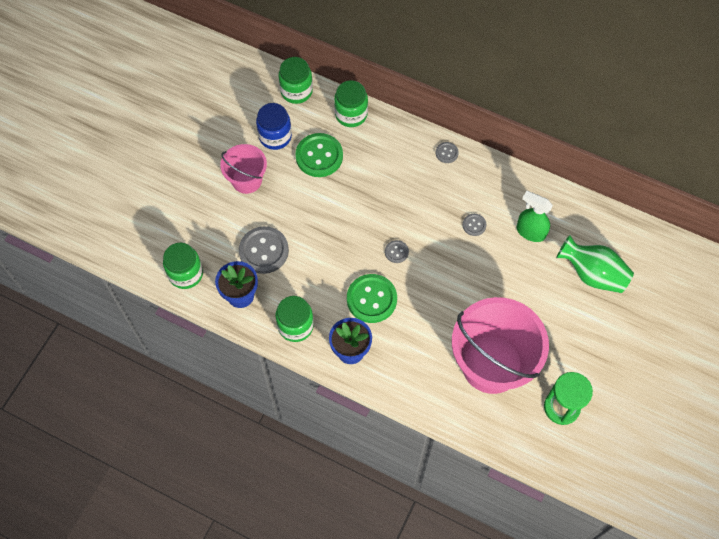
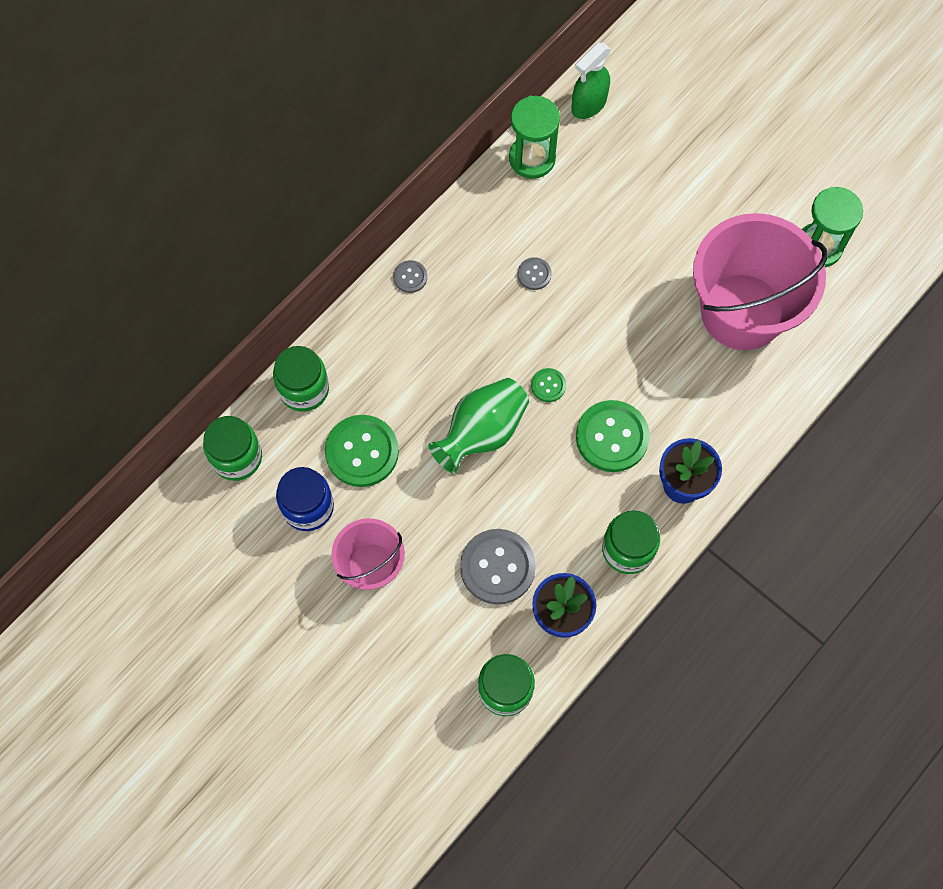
camera: 75 degrees left, 5 degrees up
grey button [385,240,409,263] -> green button [531,368,566,402]
green spray bottle [516,191,553,242] -> green spray bottle moved to [572,43,611,119]
green vase [556,235,634,293] -> green vase moved to [429,378,529,473]
none -> green hourglass [509,96,560,179]

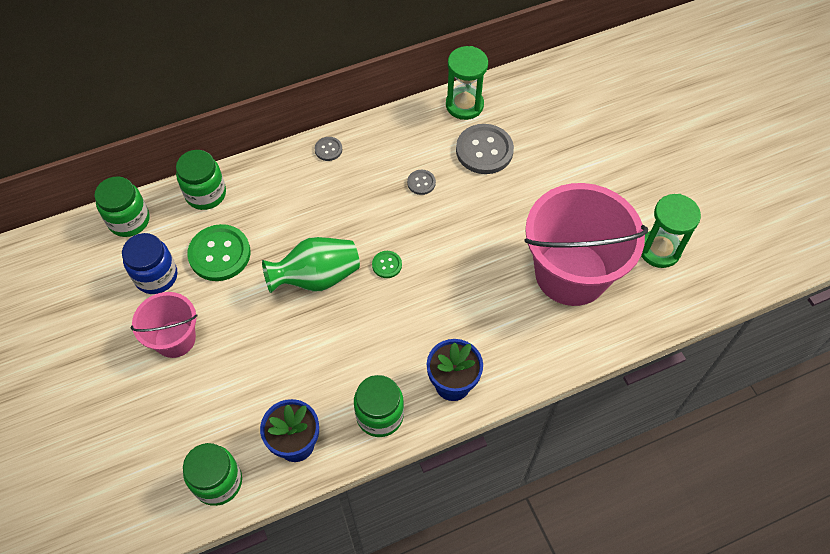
camera: 25 degrees right, 10 degrees down
grey button [460,529,536,604] -> grey button moved to [456,124,514,174]
green spray bottle [572,43,611,119] -> none
green button [576,400,650,472] -> none

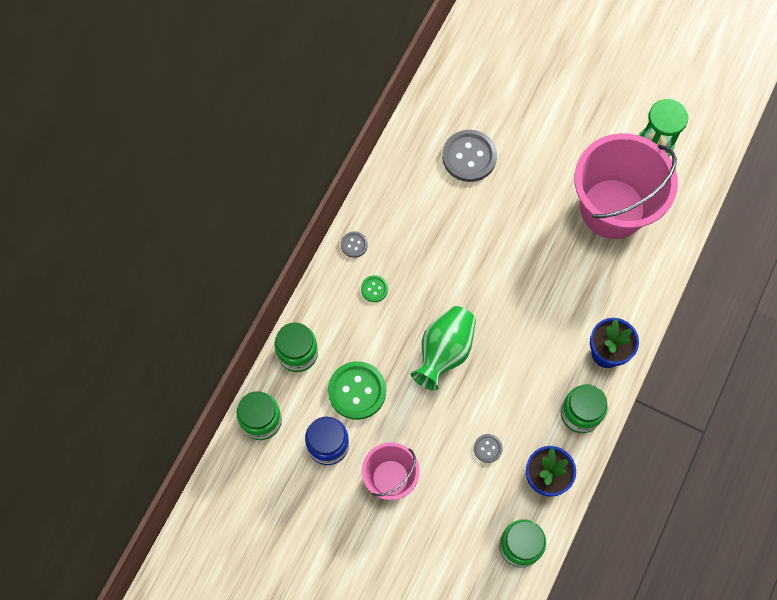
camera: 40 degrees left, 10 degrees up
green button [372,251,402,278] -> green button moved to [361,275,388,302]
grey button [407,170,436,195] -> grey button moved to [474,434,503,463]
green hourglass [446,46,488,120] -> none

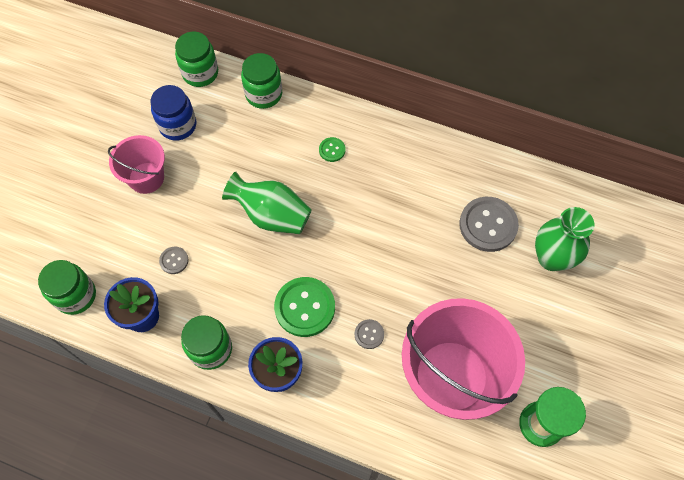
camera: 85 degrees right, 5 degrees down
green button [328,361,386,420] -> green button moved to [274,277,335,337]
grey button [341,231,368,258] -> grey button moved to [355,319,384,349]
none -> green vase [535,207,594,271]

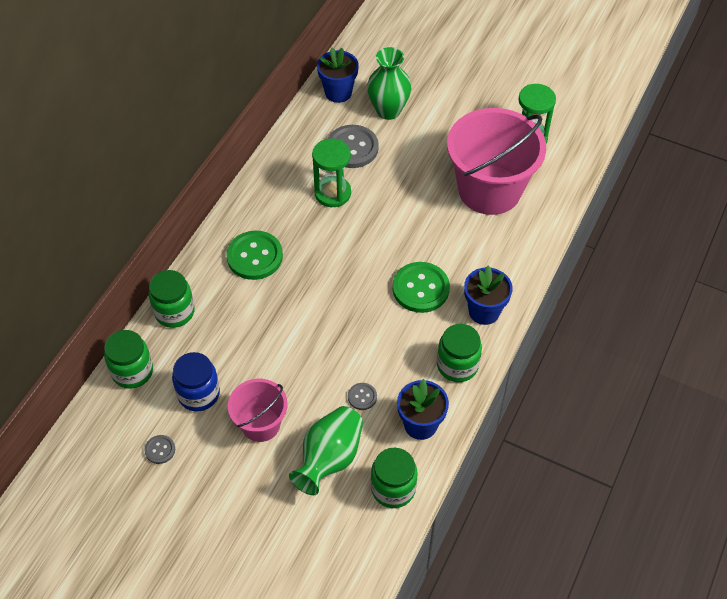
camera: 85 degrees left, 10 degrees down
green vase [222,171,312,234] -> green vase moved to [289,406,363,495]
green button [319,137,345,162] -> green button [226,231,283,280], size x2.07
grey button [355,319,384,349] -> grey button moved to [144,435,175,464]
none -> green hourglass [312,139,351,207]
none -> blue flower pot [317,47,359,103]

